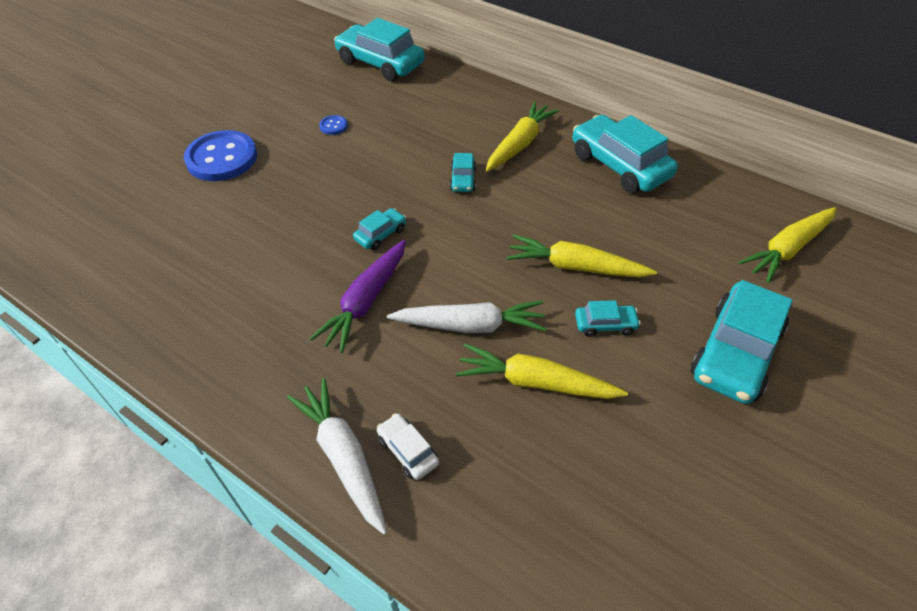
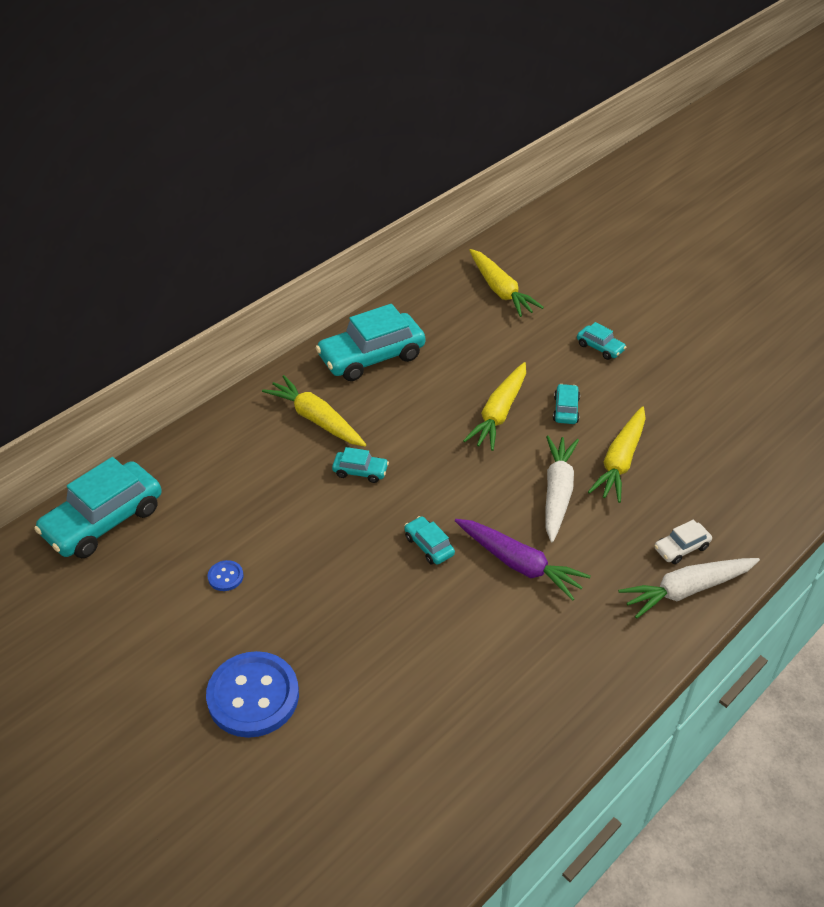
camera: 80 degrees left, 5 degrees down
turquoise car [690,280,792,404] -> turquoise car [577,322,626,360], size x0.47

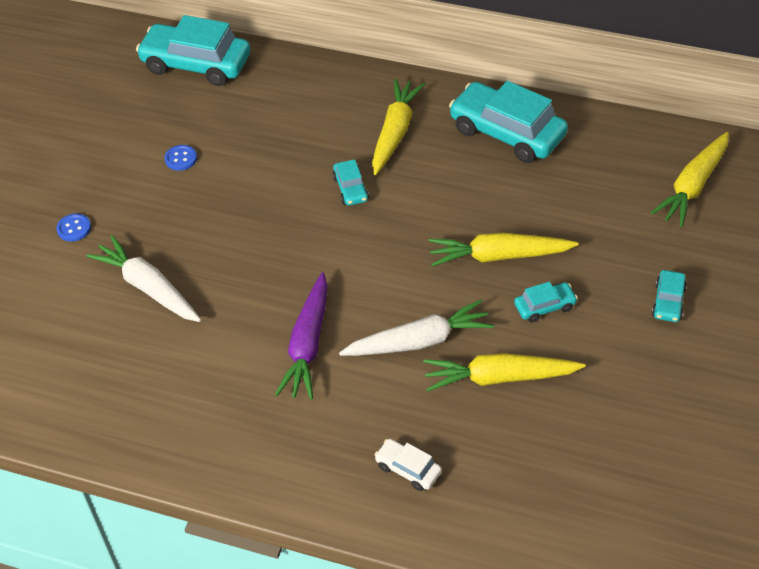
camera: 65 degrees right, 5 degrees up
blue button [206,651,299,738] -> blue button [56,213,91,242], size x0.42
turquoise car [404,516,455,565] -> none
white carrot [618,558,760,619] -> white carrot moved to [86,235,201,322]

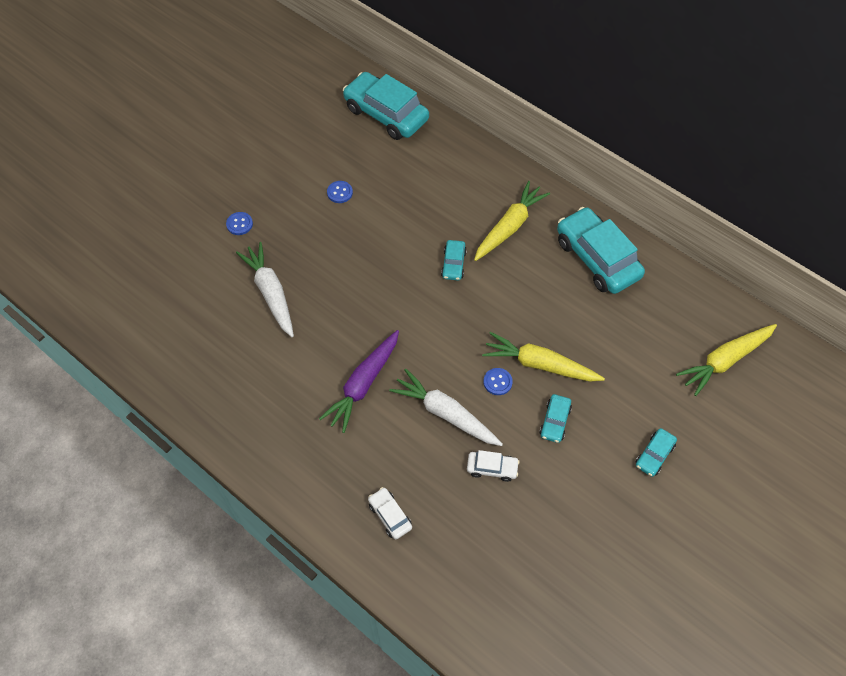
camera: 20 degrees right, 10 degrees up
white carrot [339,300,494,356] -> white carrot turned 150 degrees counterclockwise [389,369,503,446]
yellow carrot [423,353,585,392] -> white car [467,450,520,482]
turquoise car [514,282,578,322] -> turquoise car turned 105 degrees clockwise [539,394,572,443]
none -> blue button [484,368,513,395]

